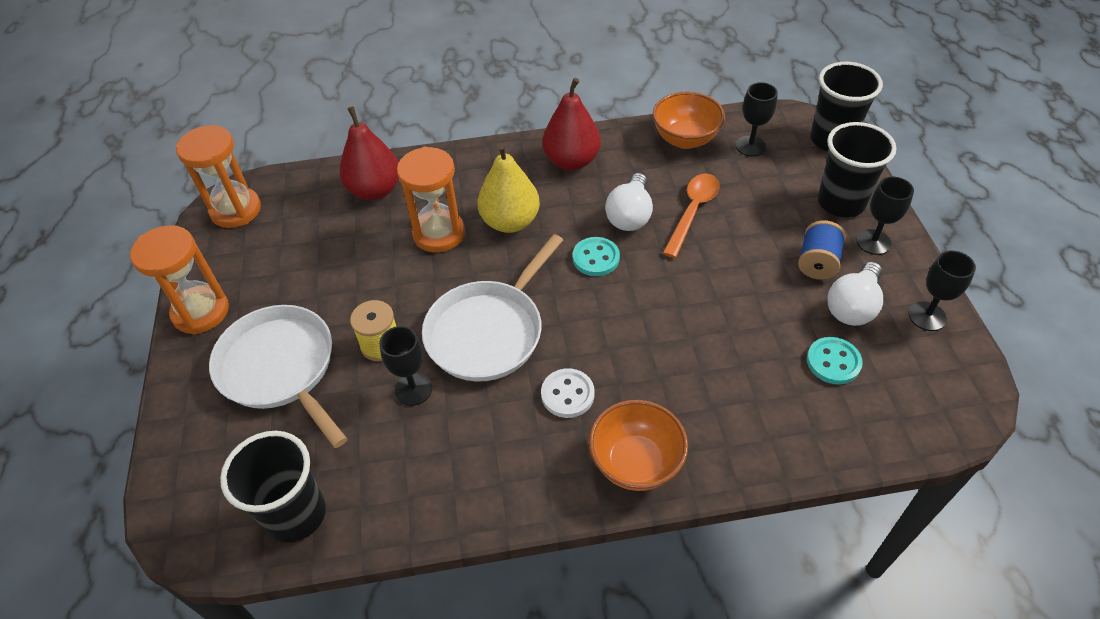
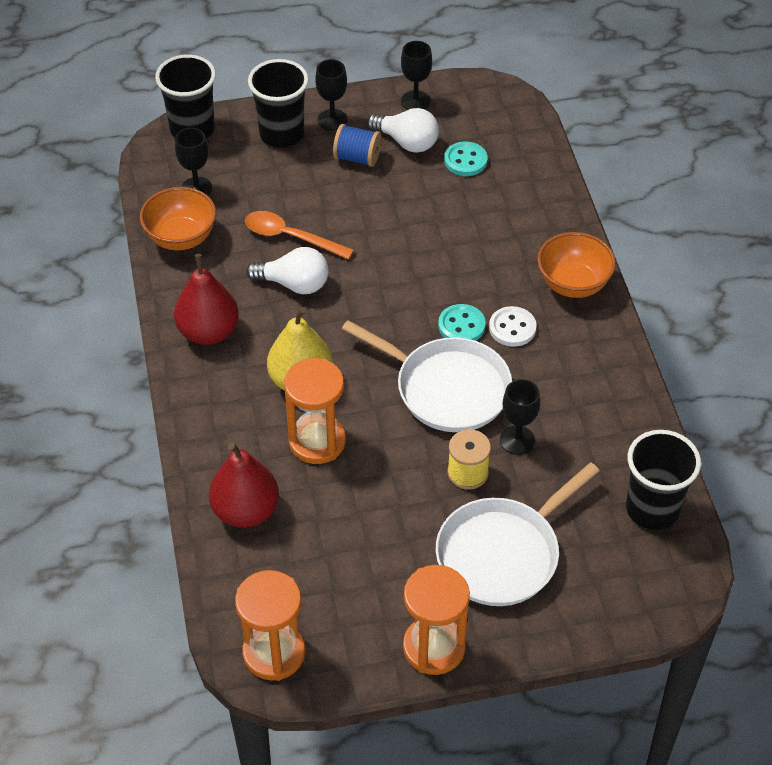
camera: 95 degrees left, 0 degrees up
turquoise button [573,237,620,276] -> turquoise button moved to [438,304,486,341]

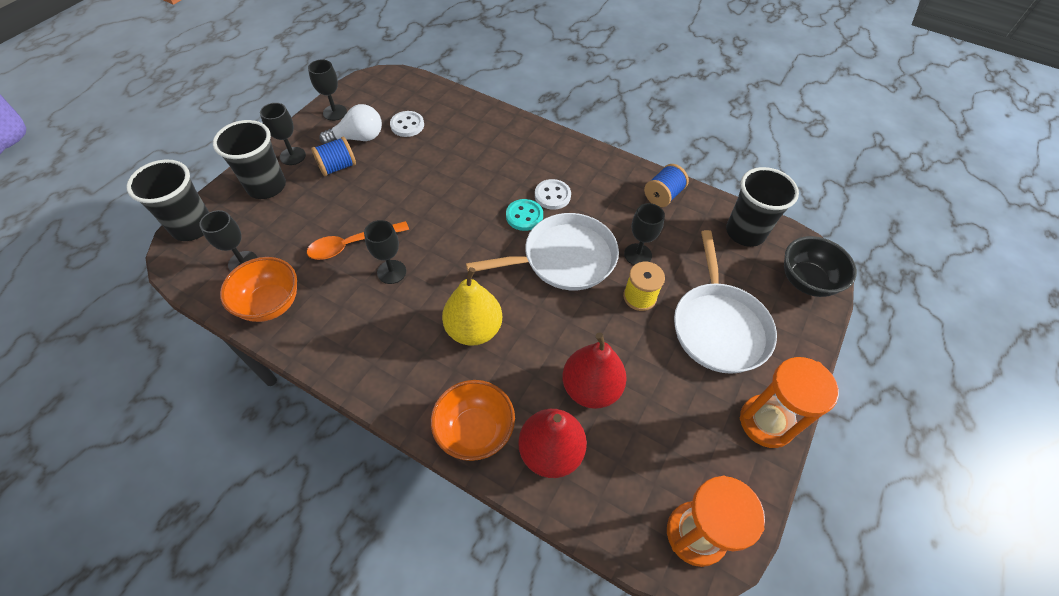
camera: 50 degrees left, 5 degrees up
red pear [174,254,239,345] -> red pear moved to [562,332,627,409]
white light bulb [246,247,328,294] -> black goblet [364,220,406,284]
orange hourglass [284,358,346,464] -> none
turquoise button [444,141,488,176] -> white button [390,111,424,137]
orange bowl [537,232,616,298] -> orange bowl moved to [431,380,515,461]
none -> blue spool [644,164,689,207]
none -> black bowl [784,236,857,297]

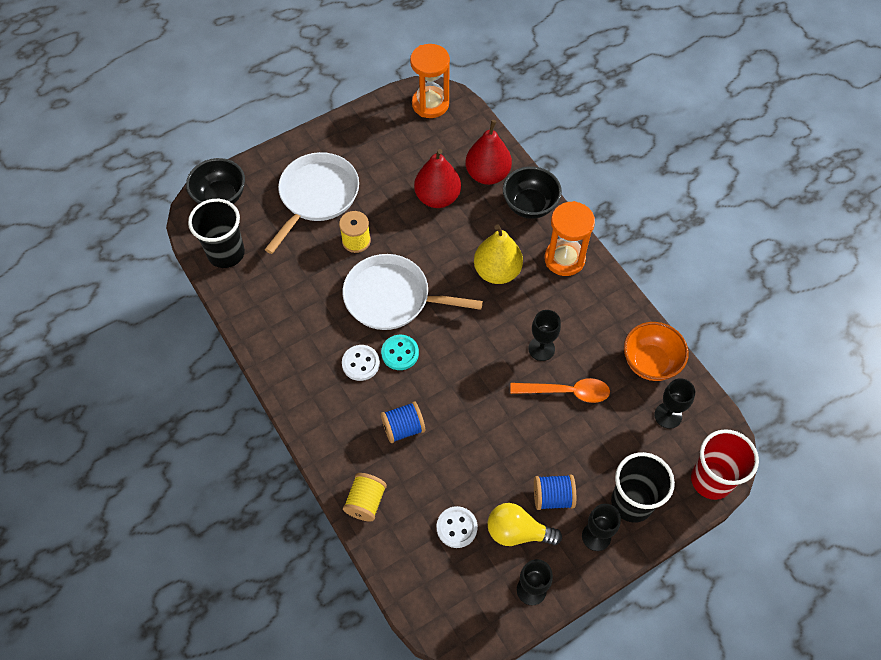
camera: 150 degrees left, 5 degrees up
black cup [126,159,209,241] -> red cup [691,429,759,500]
white light bulb [319,104,382,144] -> yellow light bulb [488,503,562,546]
orange bowl [431,380,515,461] -> black bowl [503,166,562,219]
black goblet [624,203,665,265] -> none
blue spool [644,164,689,207] -> blue spool moved to [381,401,425,443]
orange hourglass [740,357,839,448] -> orange hourglass moved to [544,201,595,276]
none -> yellow spool [343,473,387,521]

